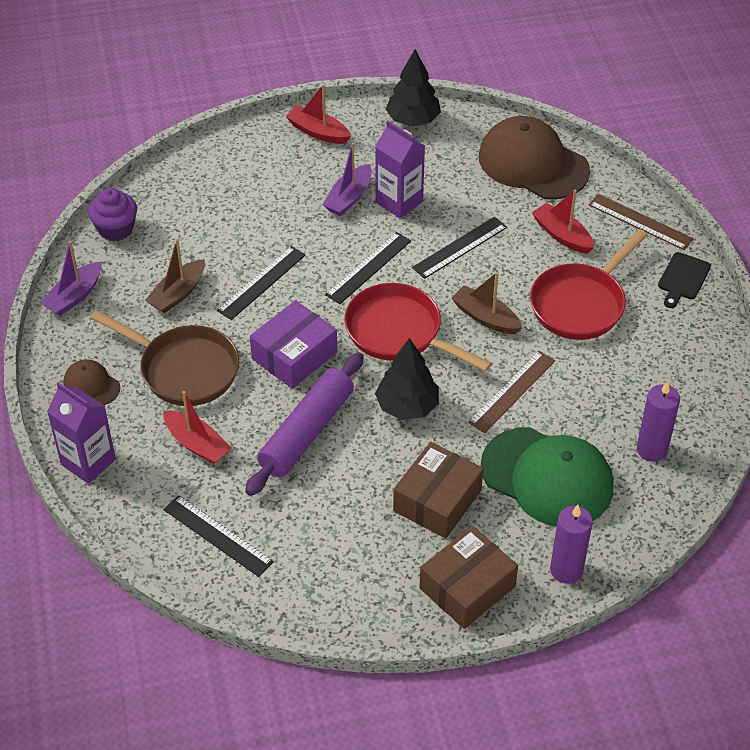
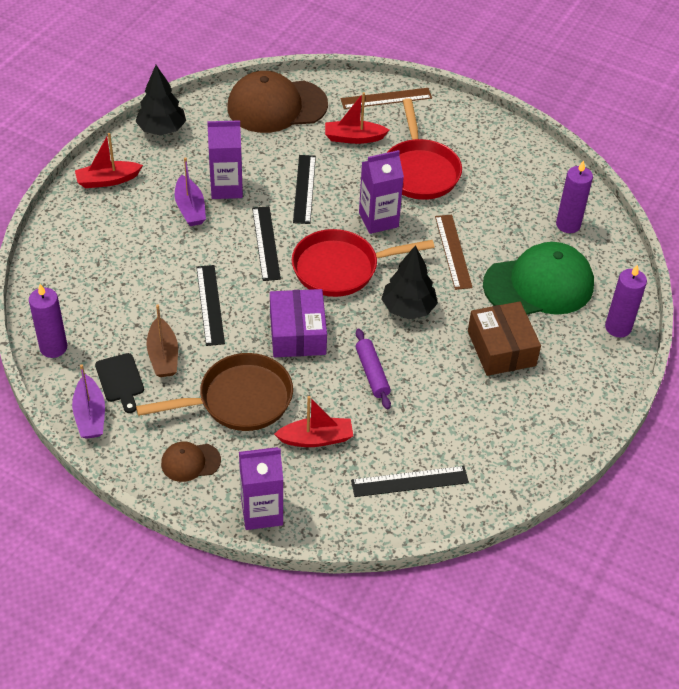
camera: 50 degrees left, 0 degrees up
purple cupcake [88,188,137,241] -> purple candle [29,284,67,358]
purple rolling pin [245,353,363,496] -> purple rolling pin [356,329,391,410], size x0.57
brown box [419,526,518,629] -> none
brown boat [451,272,522,334] -> purple carton [359,150,404,234]
black cutting board [658,252,711,308] -> black cutting board moved to [95,353,144,413]

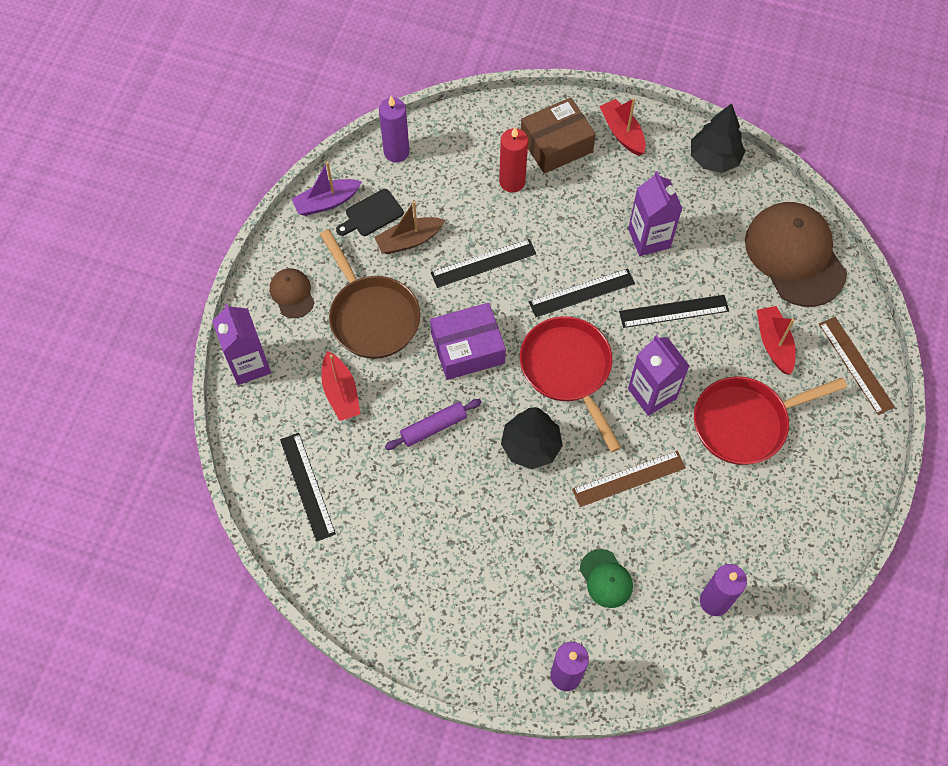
camera: 80 degrees right, 15 degrees up
purple boat [175,157,206,226] -> none
brown box [468,301,541,376] -> brown box moved to [521,97,596,174]
green cap [483,242,594,315] -> green cap [580,549,633,608], size x0.47
none -> red candle [499,127,528,193]

